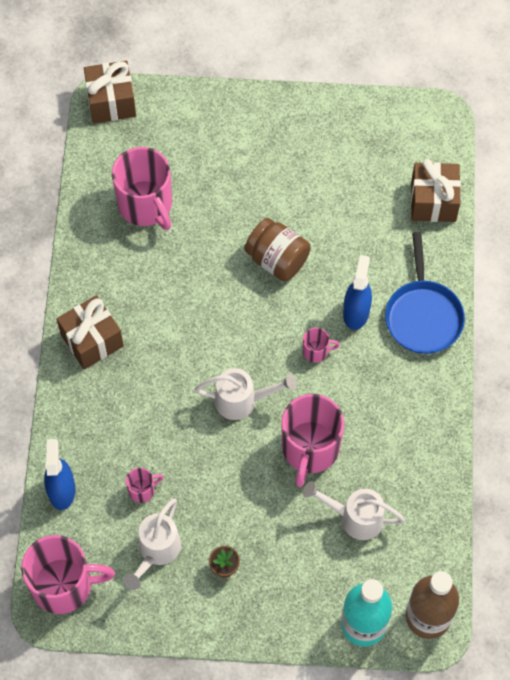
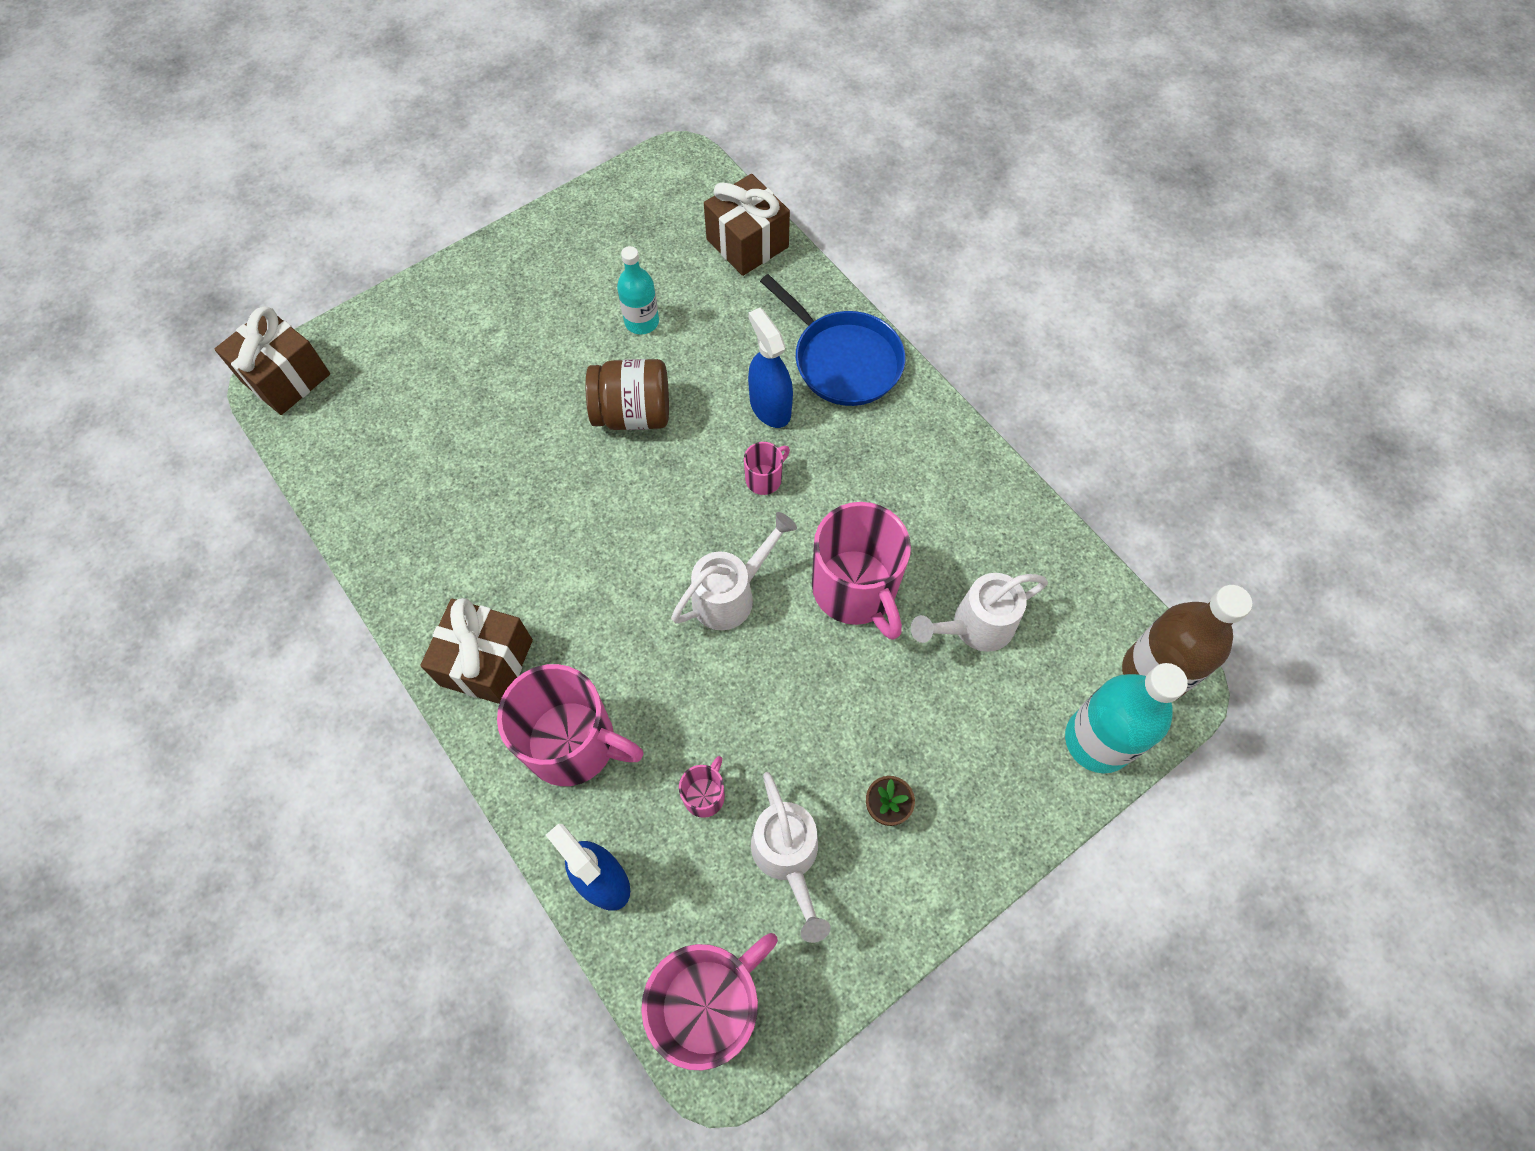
camera: 40 degrees left, 0 degrees up
pink mug [112,147,172,230] -> pink mug moved to [497,664,644,786]
none -> turquoise bottle [617,246,659,334]

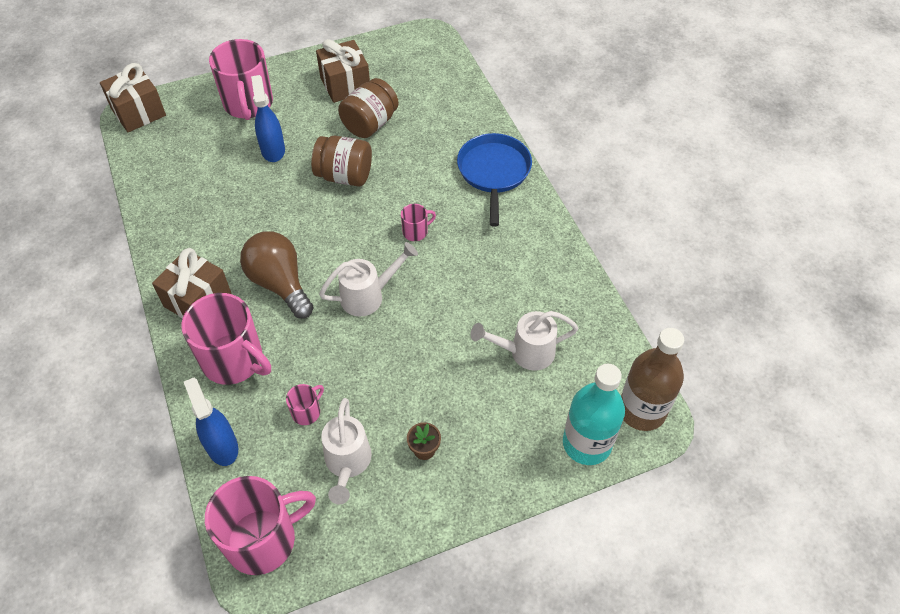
camera: 15 degrees right, 10 degrees down
turquoise bottle [617,246,659,334] -> brown jar [338,78,399,138]
brown gift [704,174,790,276] -> brown gift moved to [316,39,370,103]
blue spray bottle [748,308,793,428] -> blue spray bottle moved to [251,75,285,162]
blue pan [760,274,905,406] -> blue pan turned 150 degrees counterclockwise [457,133,532,227]
pink mug [812,502,911,640] -> pink mug moved to [209,39,273,120]
none -> brown light bulb [240,231,314,318]

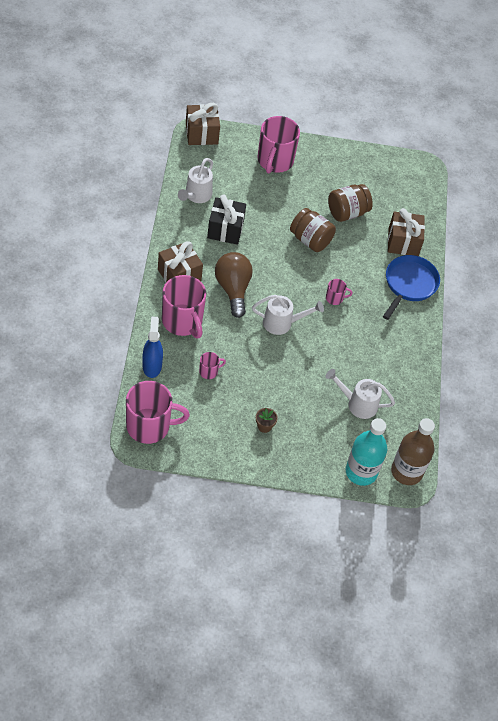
camera: 20 degrees right, 0 degrees up
blue spray bottle [251,75,285,162] -> none
brown gift [316,39,370,103] -> brown gift moved to [388,208,425,256]
white watering can [321,398,372,505] -> white watering can moved to [178,158,213,203]
none -> black gift [207,194,246,245]

